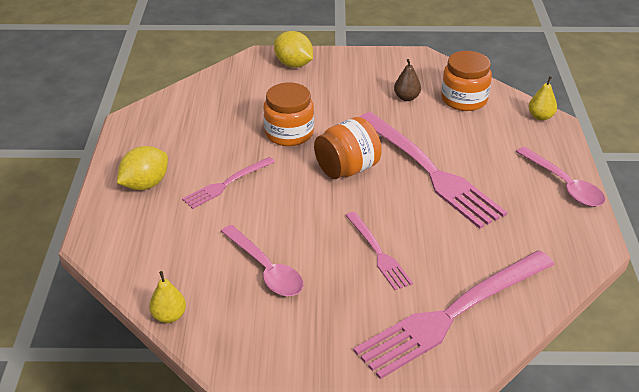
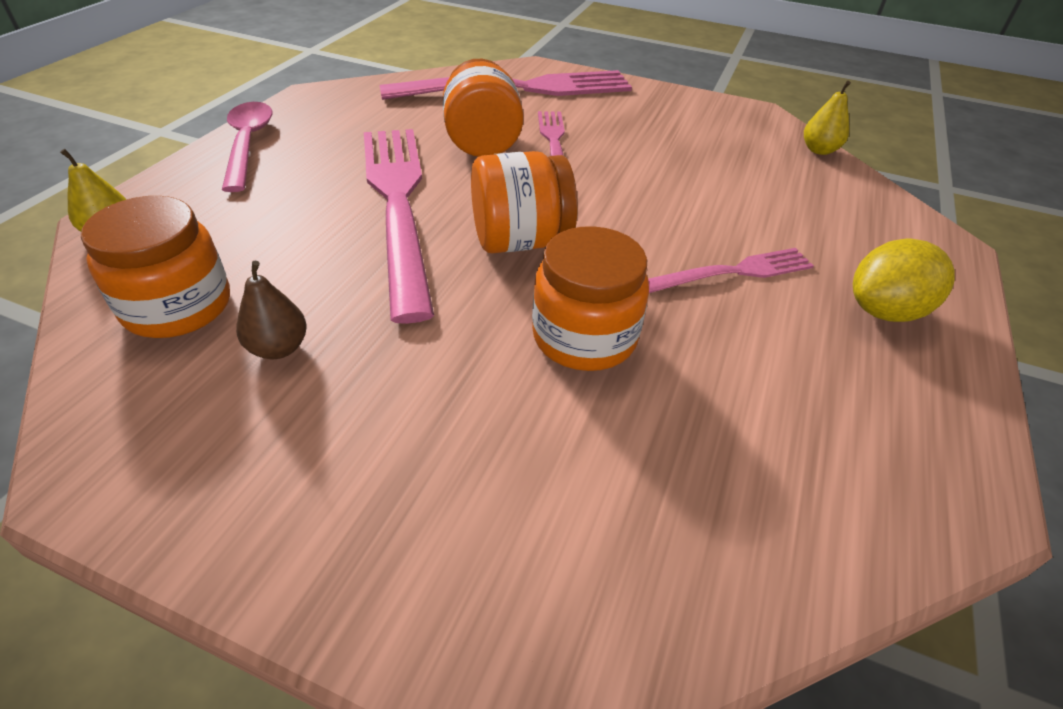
camera: 160 degrees left, 5 degrees up
pink spoon [221,225,303,296] -> none
yellow lemon [274,31,313,67] -> none
none -> orange jar [443,59,524,157]

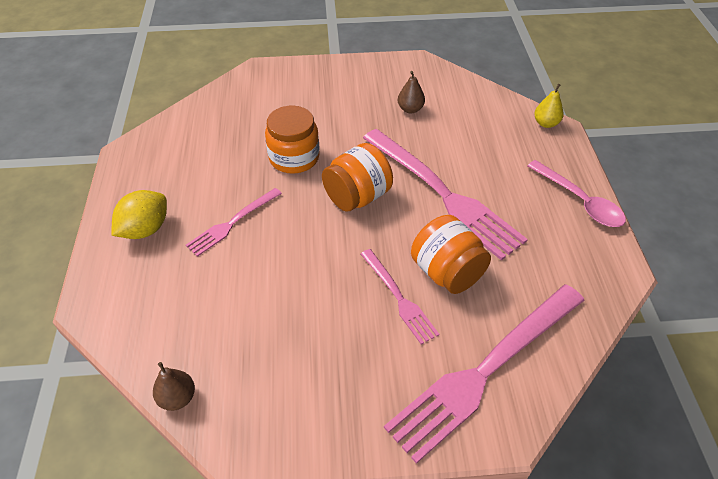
camera: 155 degrees right, 5 degrees up
orange jar [81,196,230,338] -> none
yellow pear [804,81,851,155] -> brown pear [153,362,195,411]

